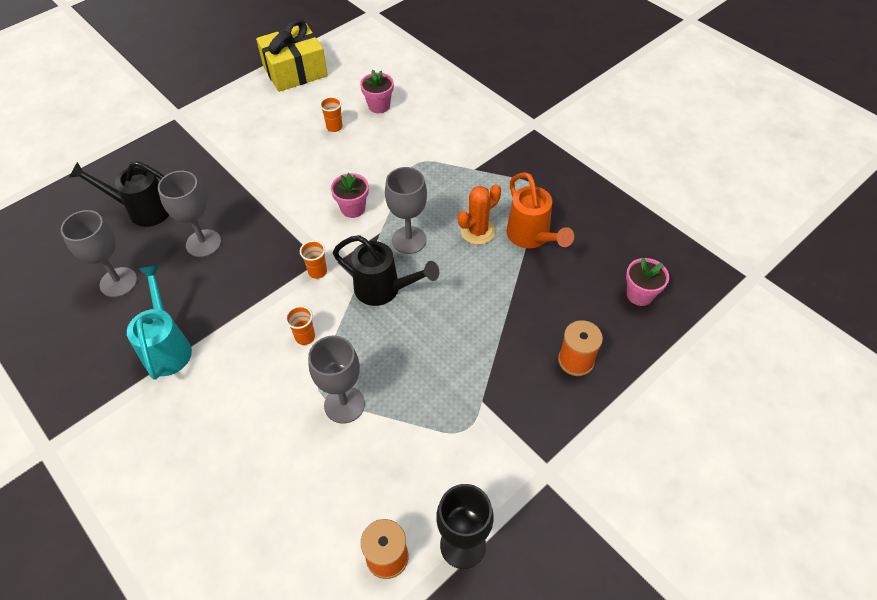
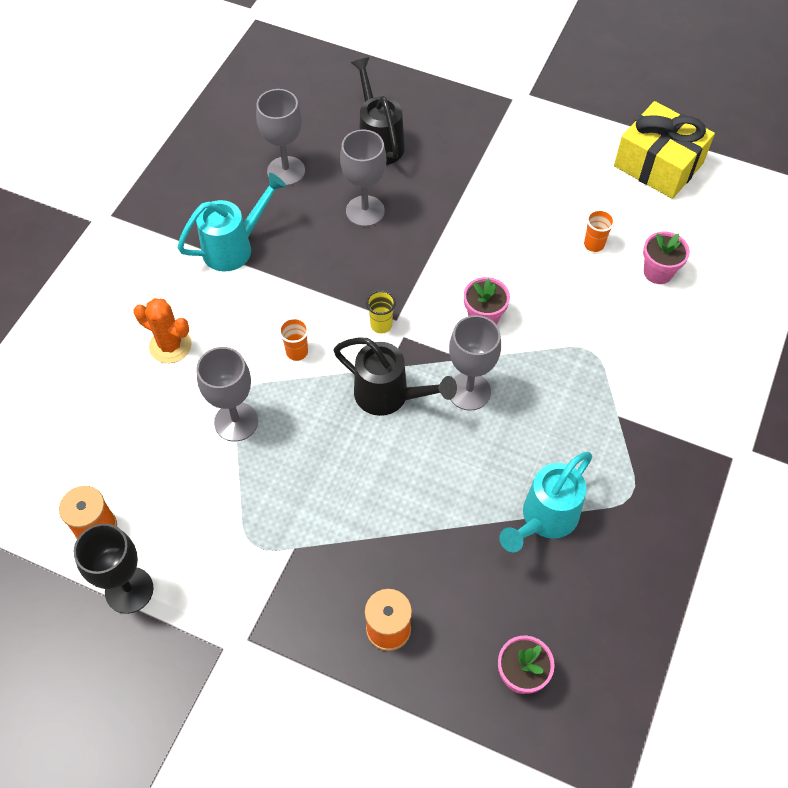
camera: 65 degrees right, 5 degrees up
orange cup [300,240,327,279] -> yellow cup [366,290,396,334]
black watering can [333,235,439,306] -> black watering can turned 60 degrees counterclockwise [333,337,457,416]
orange cactus [458,184,501,245] -> orange cactus moved to [133,298,192,363]
orange watering can [507,172,574,248] -> turquoise watering can [499,452,592,552]

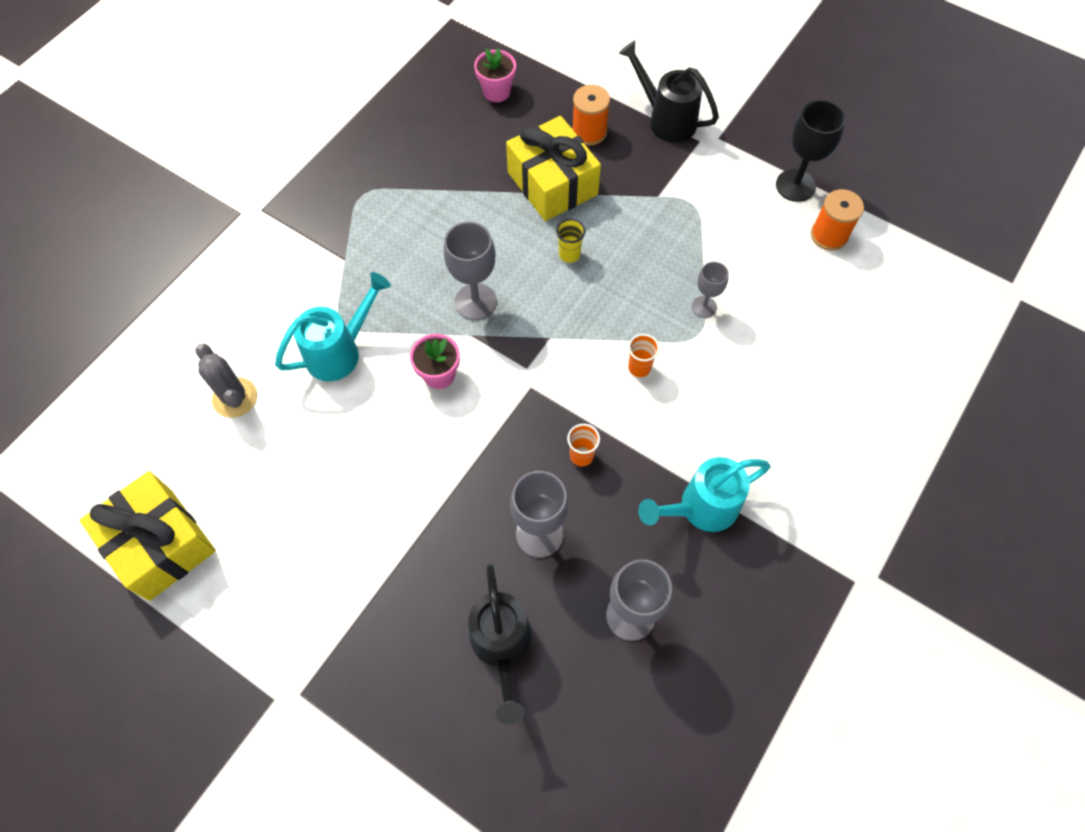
camera: 170 degrees left, 5 degrees up
orange cactus [133,298,192,363] -> none
grey goblet [196,347,258,442] -> grey goblet [692,262,729,318], size x0.59
black watering can [333,337,457,416] -> black watering can moved to [618,40,719,143]
yellow cup [366,290,396,334] -> yellow cup moved to [556,219,585,263]
turquoise watering can [499,452,592,552] -> turquoise watering can moved to [275,272,391,381]
orange cup [584,209,615,252] -> orange cup moved to [567,424,600,466]
pink flower pot [643,231,690,284] -> grey cactus [195,344,257,418]
none -> yellow gift [506,116,601,221]

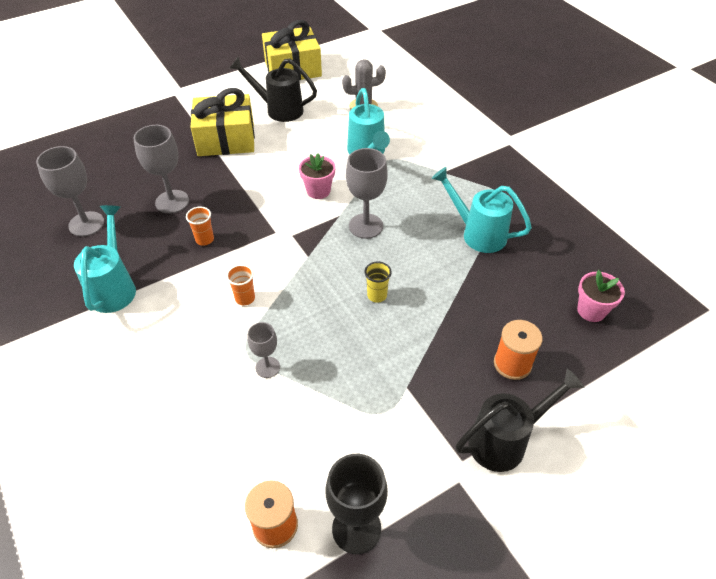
camera: 115 degrees right, 15 degrees down
black watering can [468,564,531,725] -> black watering can moved to [229,56,317,122]
yellow gift [506,116,601,221] -> yellow gift moved to [190,88,255,156]
none -> turquoise watering can [432,167,532,253]

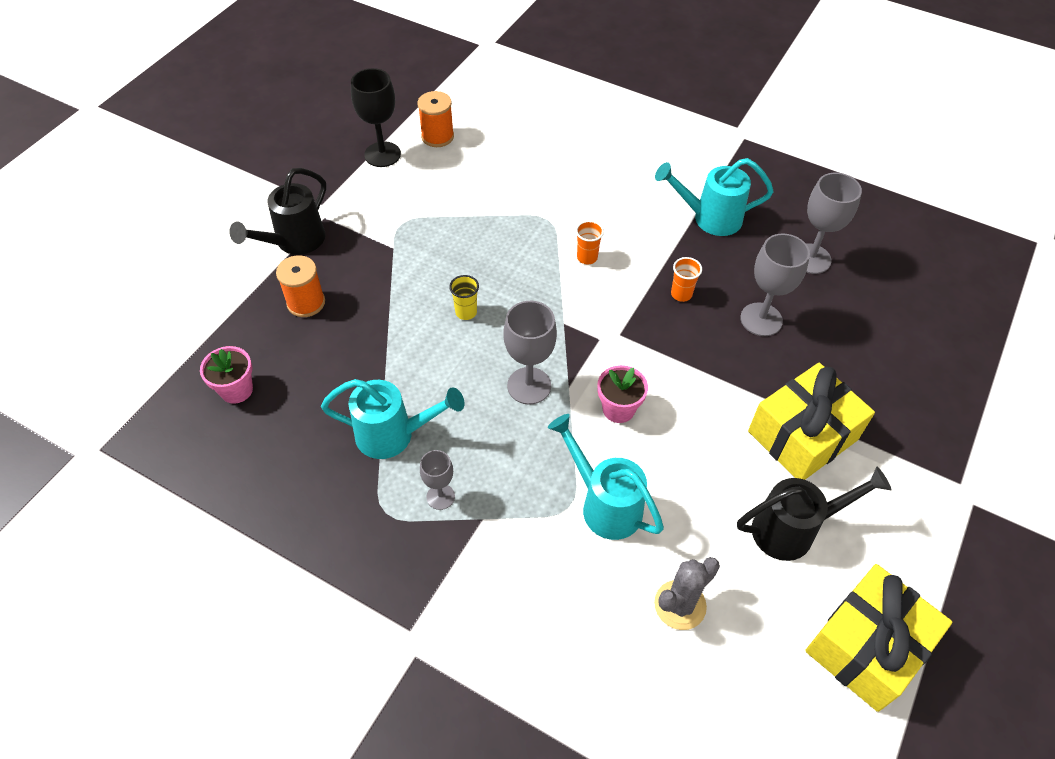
camera: 150 degrees right, 5 degrees up
turquoise watering can [74,205,136,313] -> turquoise watering can turned 120 degrees clockwise [655,158,774,236]
grey goblet [248,322,280,378] -> grey goblet moved to [420,450,455,510]

